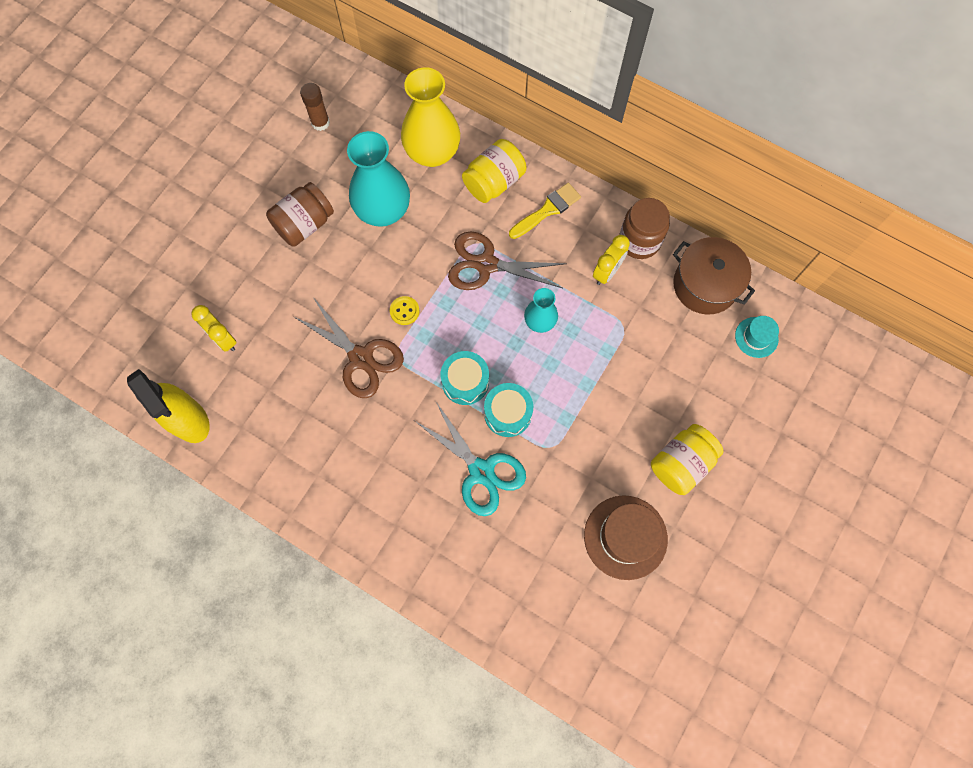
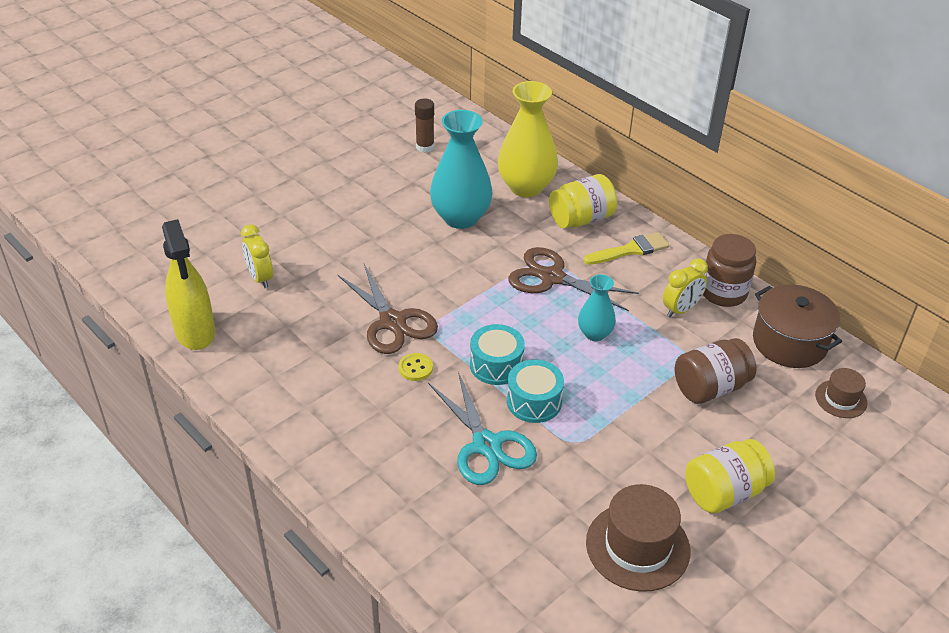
camera: 15 degrees right, 30 degrees down
brown jar [266,182,334,247] -> brown jar moved to [675,338,757,404]
yellow button [390,296,419,325] -> yellow button moved to [398,353,433,381]
turquoise hat [735,316,779,358] -> brown hat [815,368,867,418]

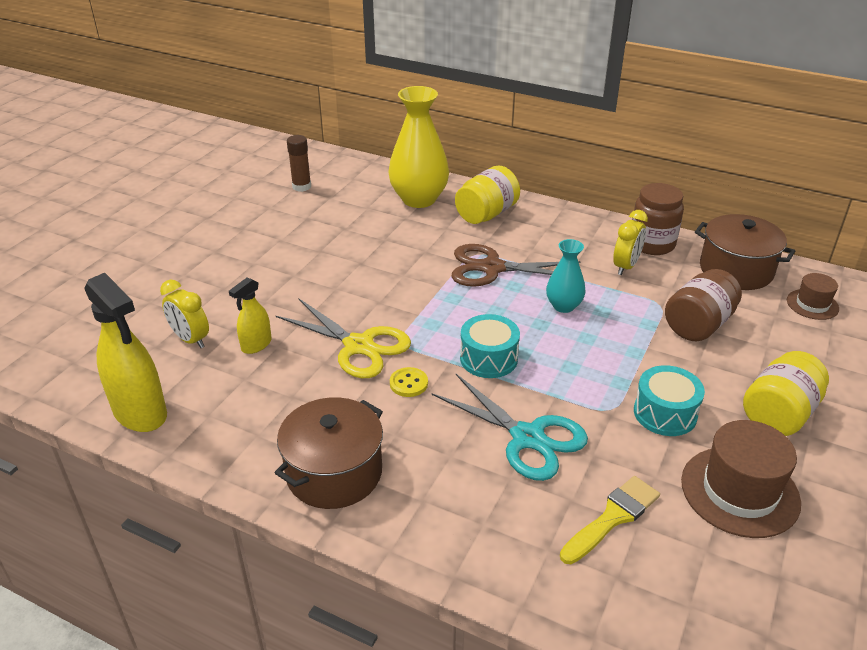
camera: 20 degrees left, 5 degrees down
brown scissors [337,264,438,354] -> yellow scissors [275,298,411,378]
turquoise vase [430,110,493,229] -> none
turquoise drum [507,360,564,423] -> turquoise drum moved to [634,365,705,436]
yellow brush [583,232,669,265] -> yellow brush moved to [560,476,660,564]
none -> yellow spray bottle [229,277,272,354]
none -> brown pot [275,397,383,509]

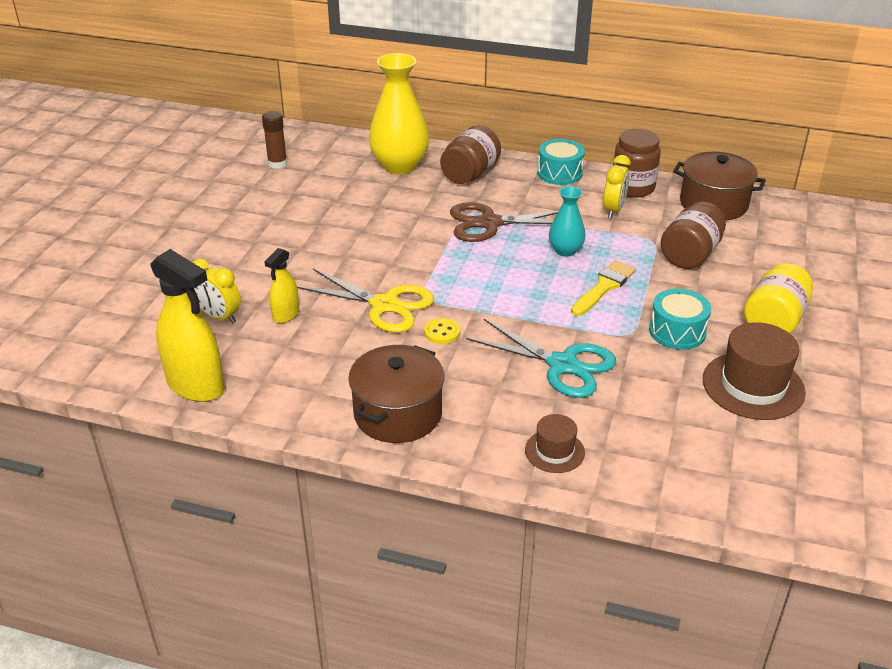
camera: 10 degrees left, 0 degrees up
yellow jar [455,165,520,224] -> brown jar [440,125,501,184]
turquoise drum [460,314,520,378] -> turquoise drum moved to [537,139,585,185]
yellow brush [560,476,660,564] -> yellow brush moved to [571,260,636,316]
brown hat [787,273,839,320] -> brown hat moved to [525,414,585,473]

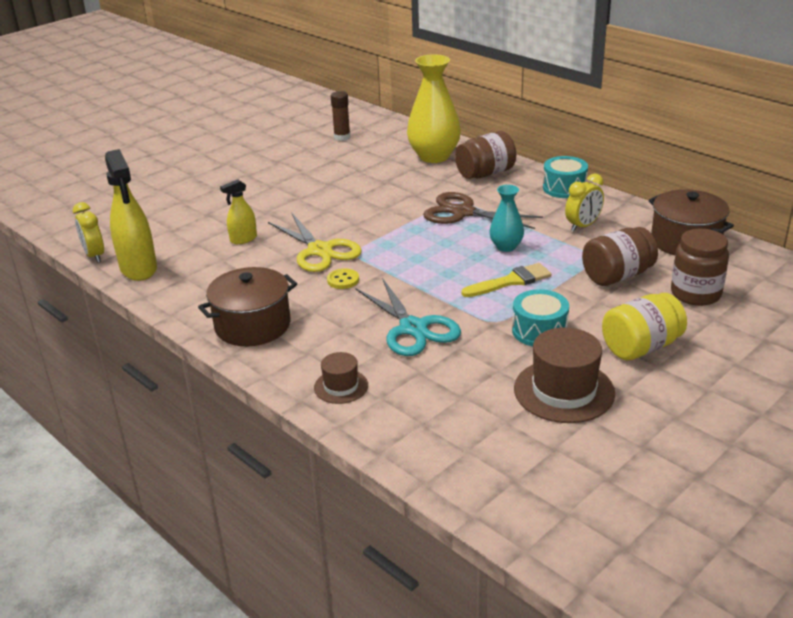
camera: 30 degrees right, 5 degrees down
yellow clock [193,259,241,323] -> yellow clock moved to [73,202,104,263]
brown jar [613,129,661,197] -> brown jar moved to [671,229,729,306]

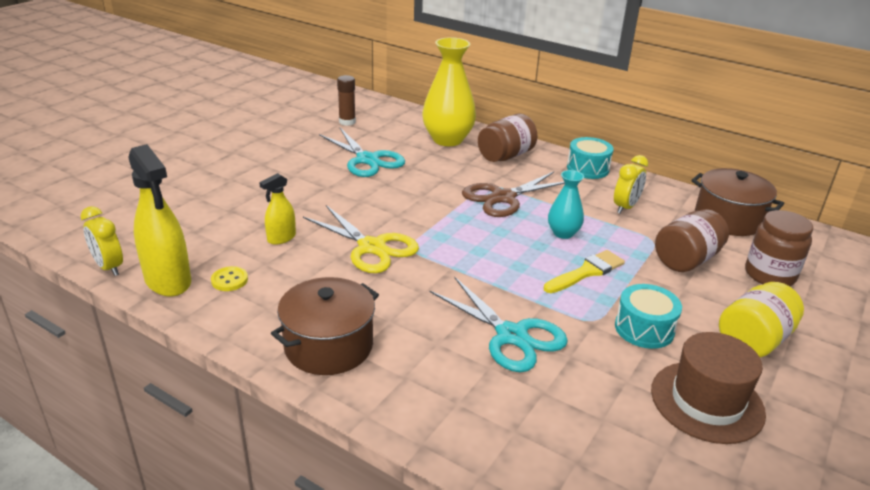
camera: 15 degrees left, 0 degrees up
brown hat [314,352,368,404] -> none
yellow button [327,268,359,289] -> yellow button moved to [211,266,248,291]
brown scissors [423,192,543,229] -> brown scissors turned 45 degrees counterclockwise [462,172,565,217]
none -> turquoise scissors [319,128,405,177]

